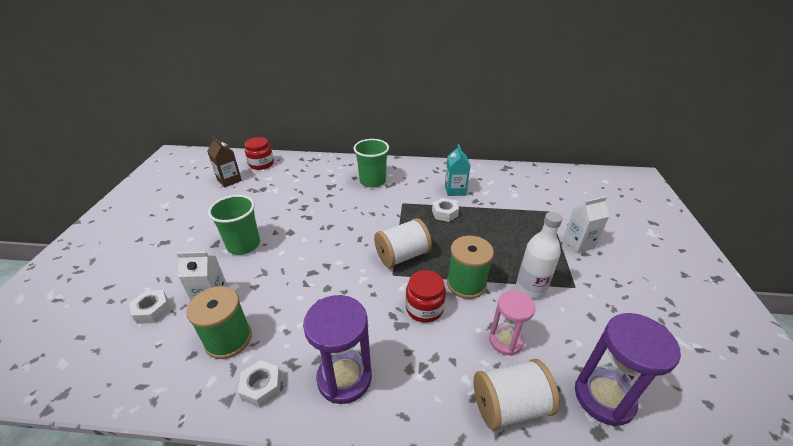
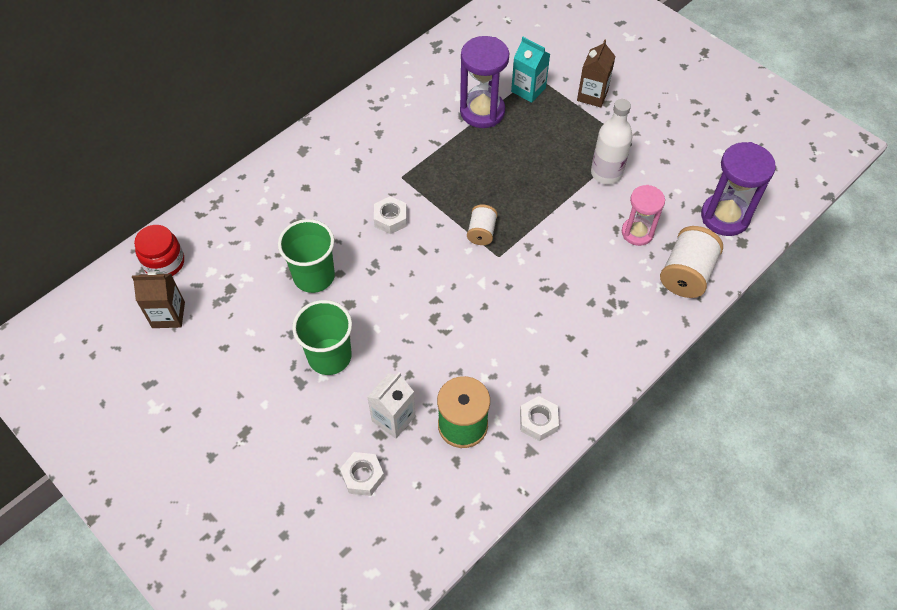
camera: 50 degrees left, 20 degrees up
purple hourglass [303,295,372,404] -> purple hourglass moved to [460,36,509,128]
green cup [353,139,389,188] -> green cup moved to [278,219,335,293]
white spool [374,218,432,268] -> white spool [467,205,498,245], size x0.59
red jar [406,270,446,323] -> none
white nut [432,198,459,222] -> white nut moved to [374,196,407,234]
turquoise carton [445,144,470,196] -> turquoise carton moved to [511,37,550,103]
green spool [447,235,494,299] -> none
white carton [563,196,610,253] -> brown carton [577,40,616,108]

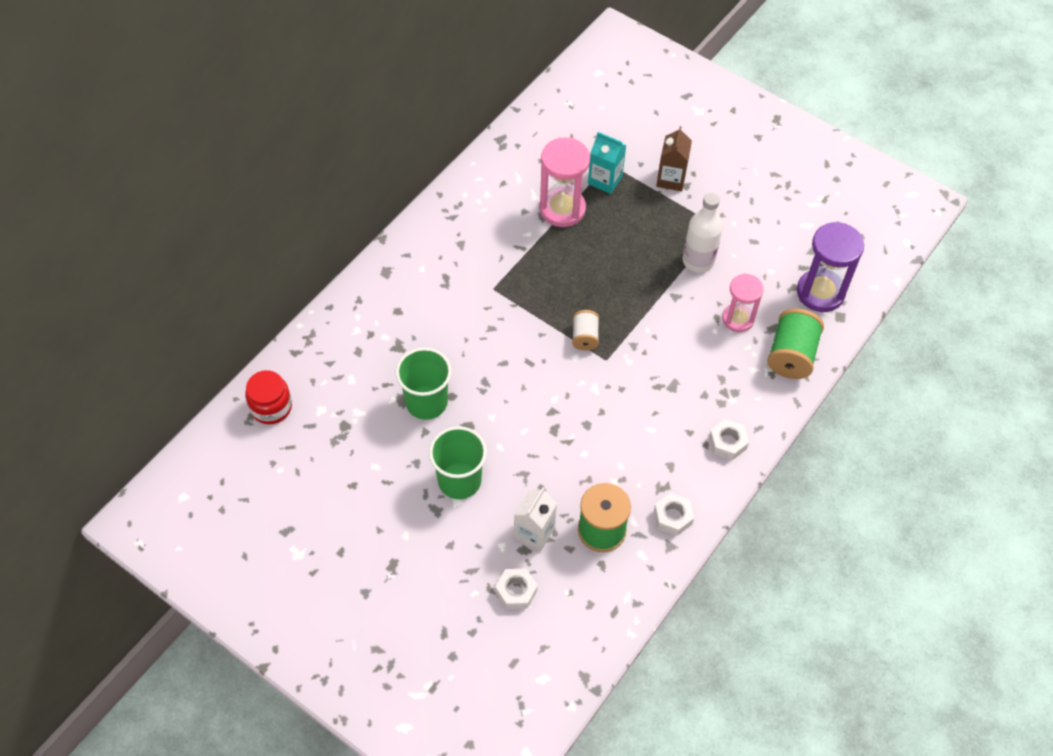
camera: 10 degrees left, 0 degrees up
brown carton [132,272,185,328] -> none
white nut [374,196,407,234] -> white nut moved to [709,419,749,460]
purple hourglass [460,36,509,128] -> pink hourglass [539,138,590,227]
white spool [660,226,723,298] -> green spool [767,308,824,379]

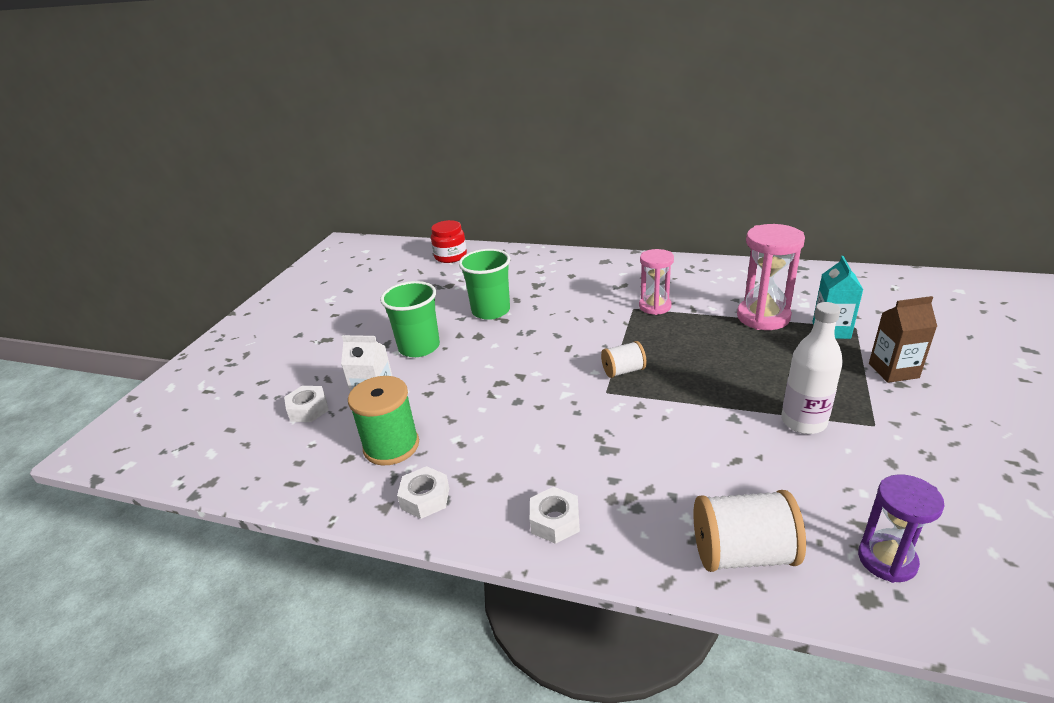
camera: 75 degrees right, 25 degrees down
pink hourglass [722,273,764,332] -> pink hourglass moved to [639,249,674,315]
green spool [767,308,824,379] -> white spool [693,490,806,572]
purple hourglass [797,222,864,312] -> purple hourglass [858,474,945,583], size x0.66

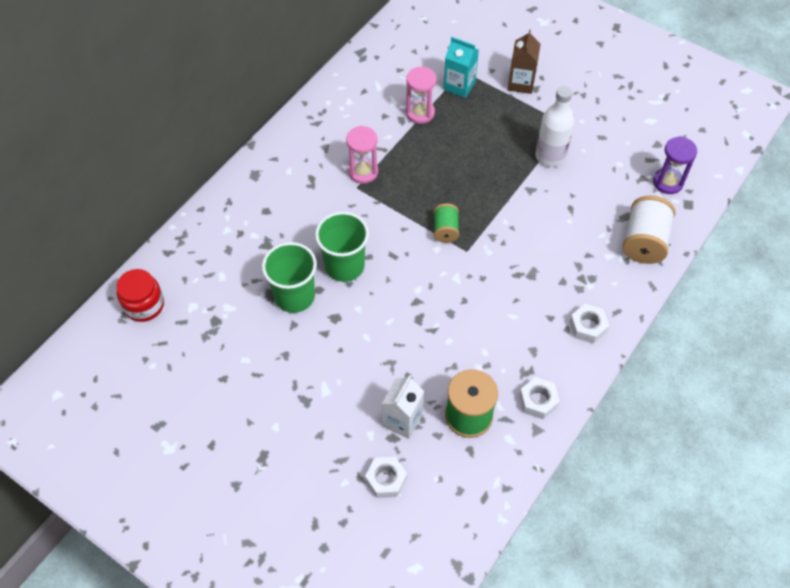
camera: 75 degrees left, 25 degrees up
green cup [380,281,440,357] -> green cup moved to [315,212,369,282]
white spool [601,341,647,378] -> green spool [434,203,459,243]
pink hourglass [737,224,805,330] -> pink hourglass [406,67,437,124], size x0.66

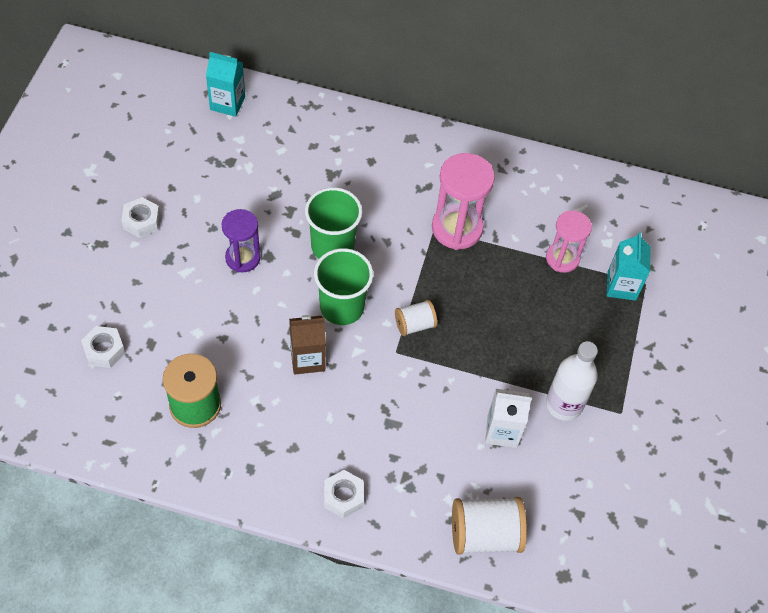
camera: 65 degrees right, 0 degrees up
red jar [116,269,164,322] -> turquoise carton [206,52,245,117]
green cup [262,242,317,313] -> green cup moved to [314,248,373,325]
pink hourglass [346,126,378,184] -> pink hourglass [432,153,495,250], size x1.52
white carton [382,375,424,439] -> white carton moved to [485,389,532,448]
green spool [434,203,459,243] -> white spool [395,300,437,336]
brown carton [508,30,541,94] -> brown carton moved to [289,315,326,375]
white nut [519,377,560,419] -> white nut moved to [121,197,160,238]
purple hourglass [653,136,697,194] -> purple hourglass moved to [221,209,260,273]

